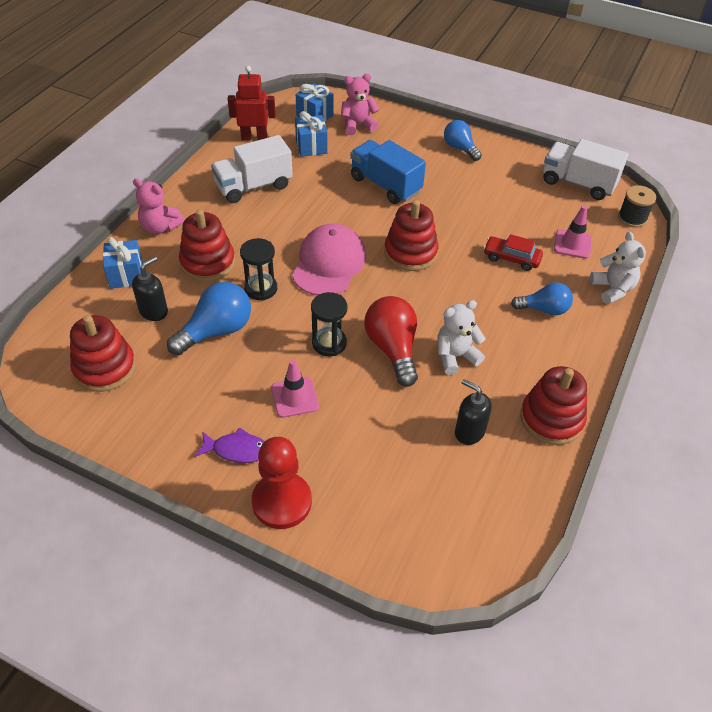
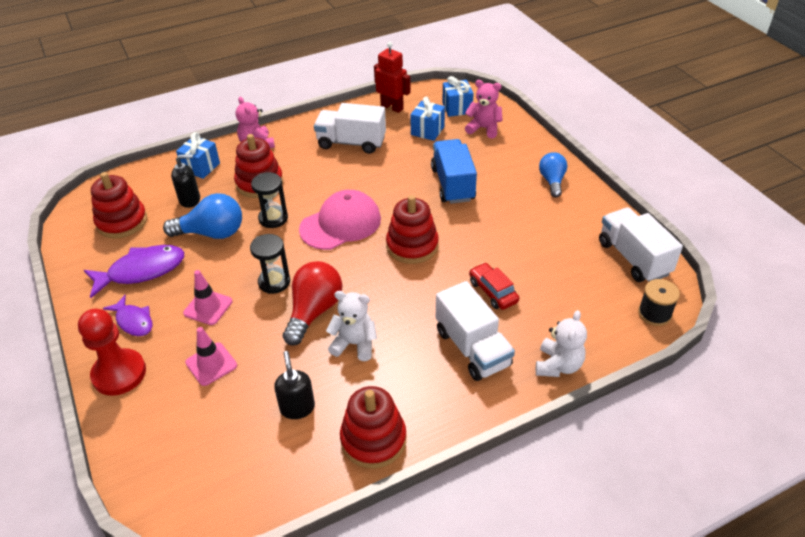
camera: 40 degrees right, 5 degrees down
blue light bulb [511,282,573,315] -> white truck [436,281,515,381]
pink traffic cone [554,206,592,259] -> pink traffic cone moved to [185,327,237,386]
none -> purple fish [84,245,184,298]

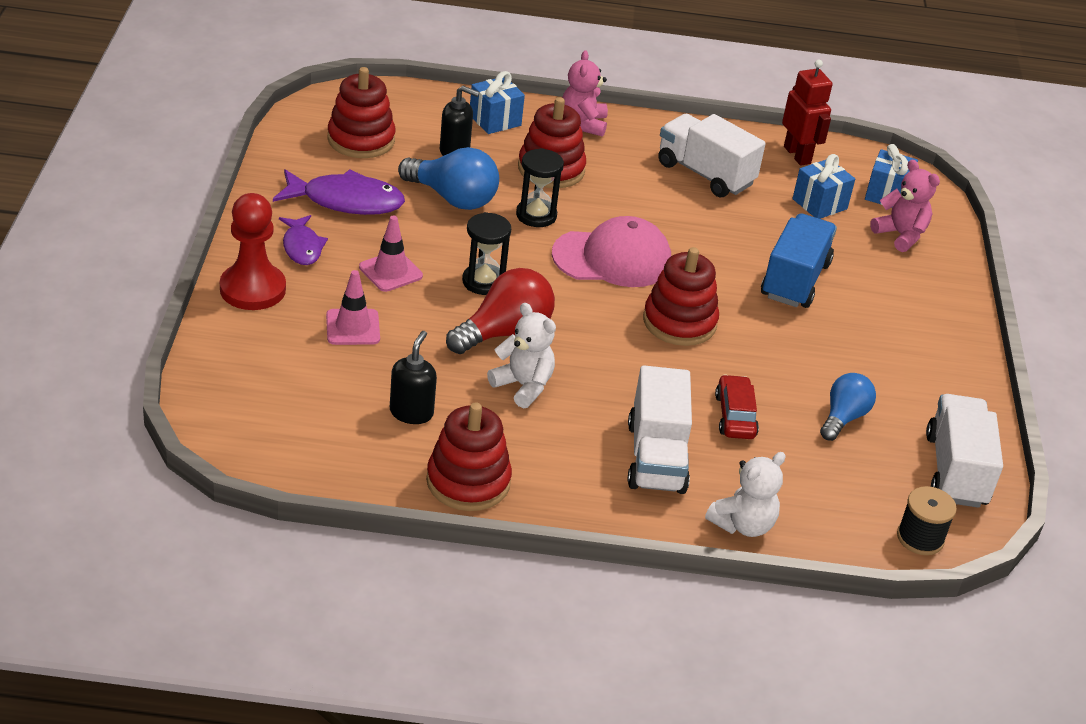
camera: 25 degrees right, 5 degrees down
blue light bulb [539,152,567,197] -> blue light bulb moved to [820,373,876,441]

